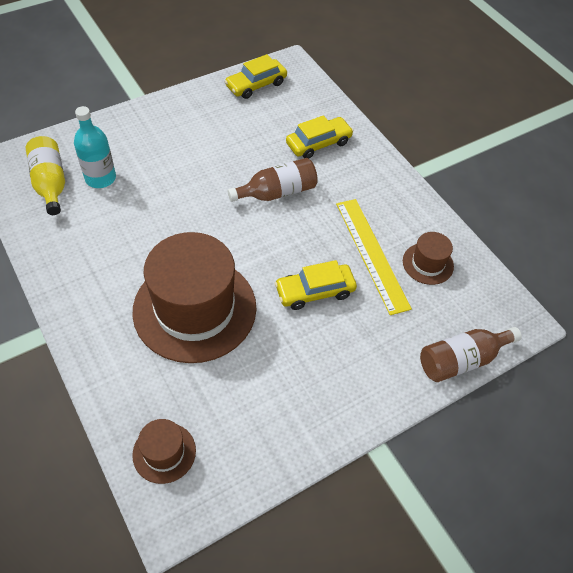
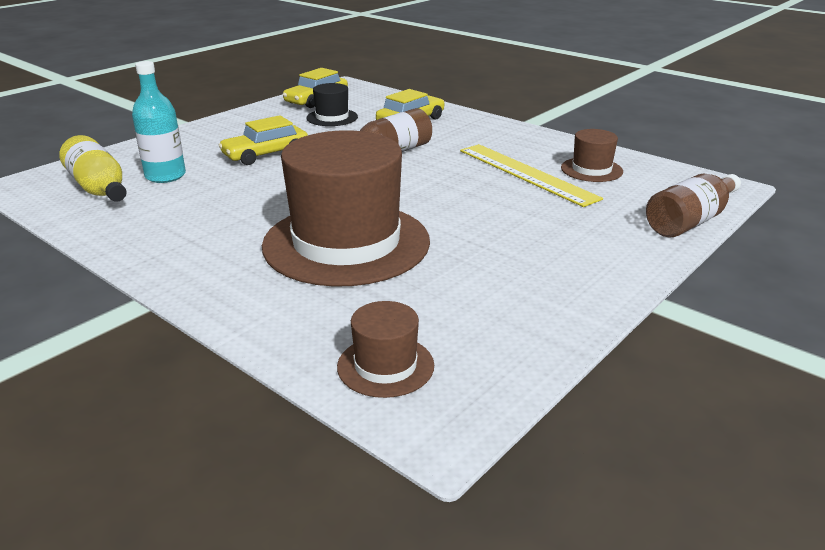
camera: 15 degrees left, 25 degrees down
yellow car [275,260,357,310] -> yellow car moved to [218,115,308,165]
none -> black hat [306,83,358,126]

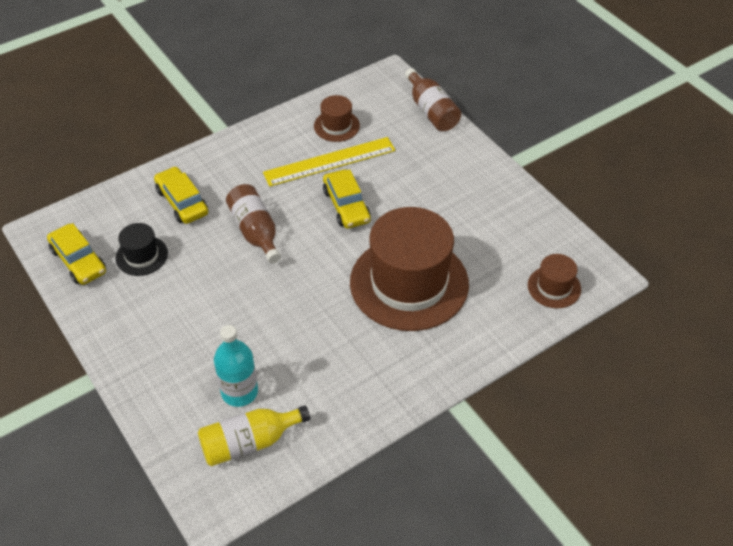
camera: 75 degrees left, 20 degrees up
yellow car [218,115,308,165] -> yellow car moved to [323,169,371,229]

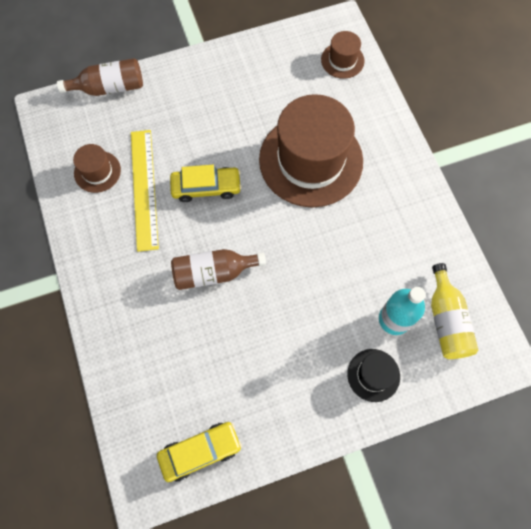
camera: 75 degrees left, 20 degrees up
black hat [116,223,168,276] -> black hat moved to [347,349,400,402]
yellow car [154,166,208,224] -> none

